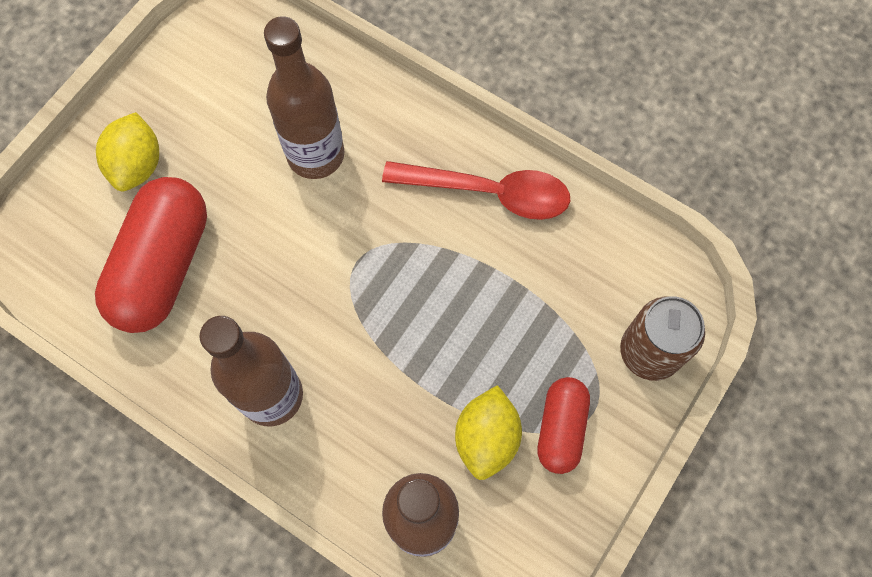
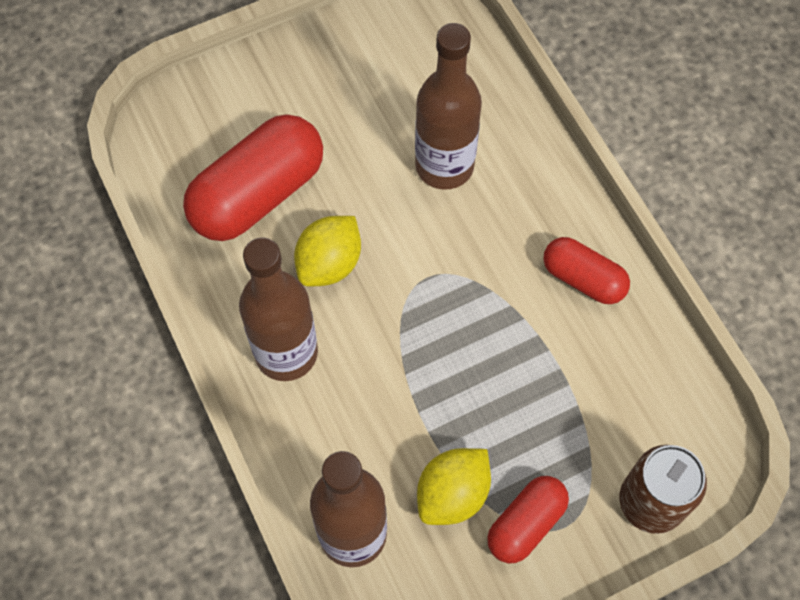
camera: 30 degrees right, 5 degrees down
yellow lemon [96,112,159,191] -> yellow lemon moved to [294,216,361,287]
red spoon [382,161,570,220] -> red capsule [543,237,630,304]

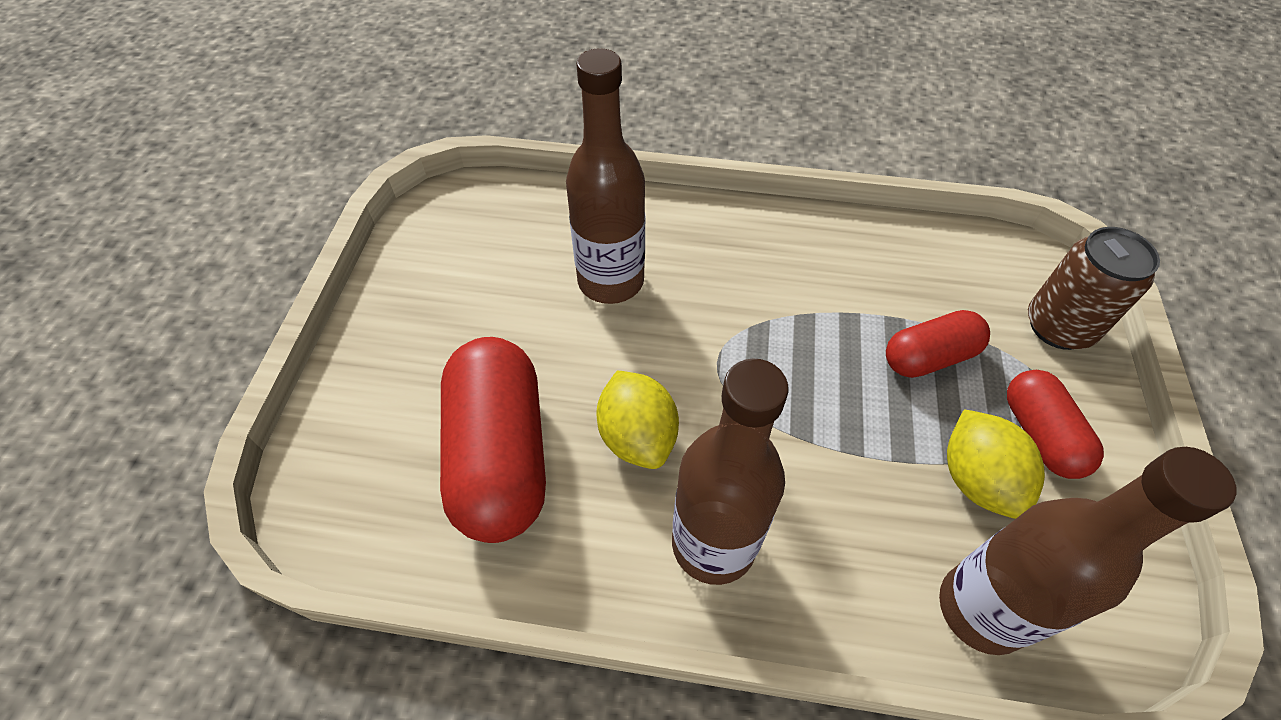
camera: 55 degrees left, 10 degrees down
red capsule [543,237,630,304] -> red capsule moved to [886,310,990,378]

